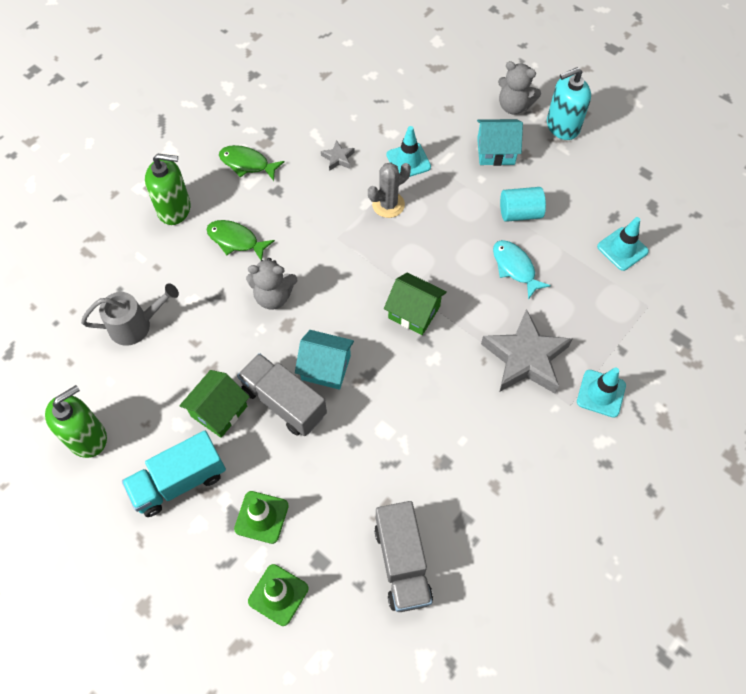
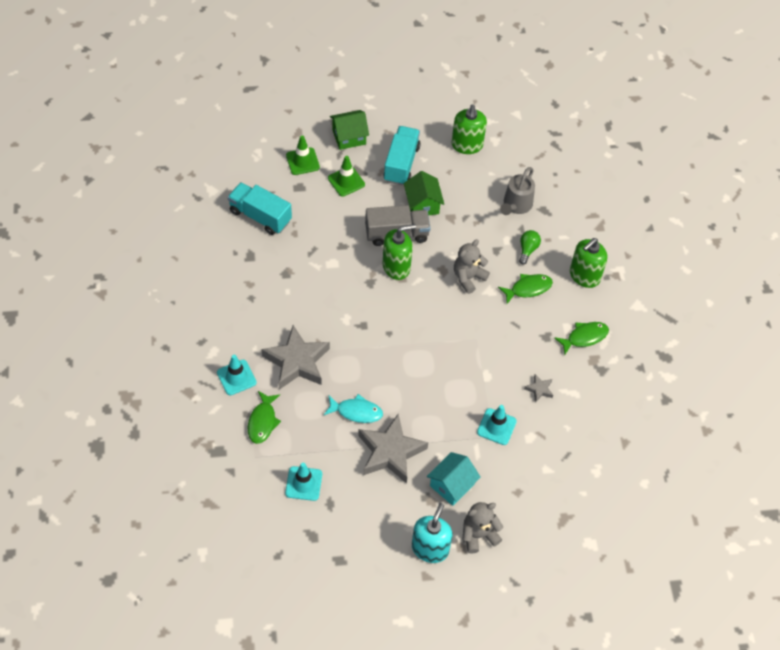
camera: 130 degrees right, 5 degrees down
turquoise house [295,330,354,390] -> green soap dispenser [383,224,416,280]
grey cactus [368,163,411,218] -> none
grey truck [374,501,433,612] -> turquoise truck [228,182,292,235]
green house [384,273,447,335] -> green house moved to [330,110,369,150]
turquoise cylinder [500,187,546,222] -> grey star [358,414,428,484]
none -> green fish [248,391,281,444]
none -> green light bulb [519,230,541,265]

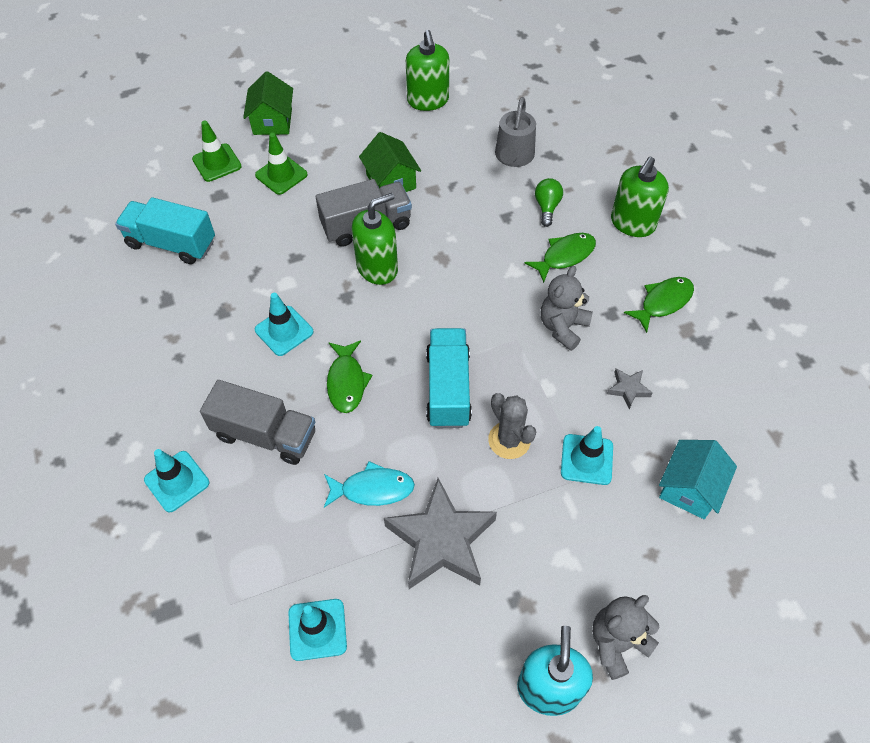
camera: 10 degrees left, 0 degrees up
green fish [248,391,281,444] -> green fish moved to [327,340,373,413]
grey star [261,325,330,390] -> grey truck [200,380,315,465]
green house [330,110,369,150] -> green house turned 60 degrees counterclockwise [243,71,293,135]
turquoise truck [383,126,421,186] -> turquoise truck moved to [426,328,472,428]
turquoise house [427,452,481,506] -> turquoise house moved to [659,440,737,519]
grey teddy bear [454,239,490,294] -> grey teddy bear moved to [541,266,593,351]
none -> turquoise traffic cone [255,293,314,356]
none -> grey cactus [488,393,536,459]

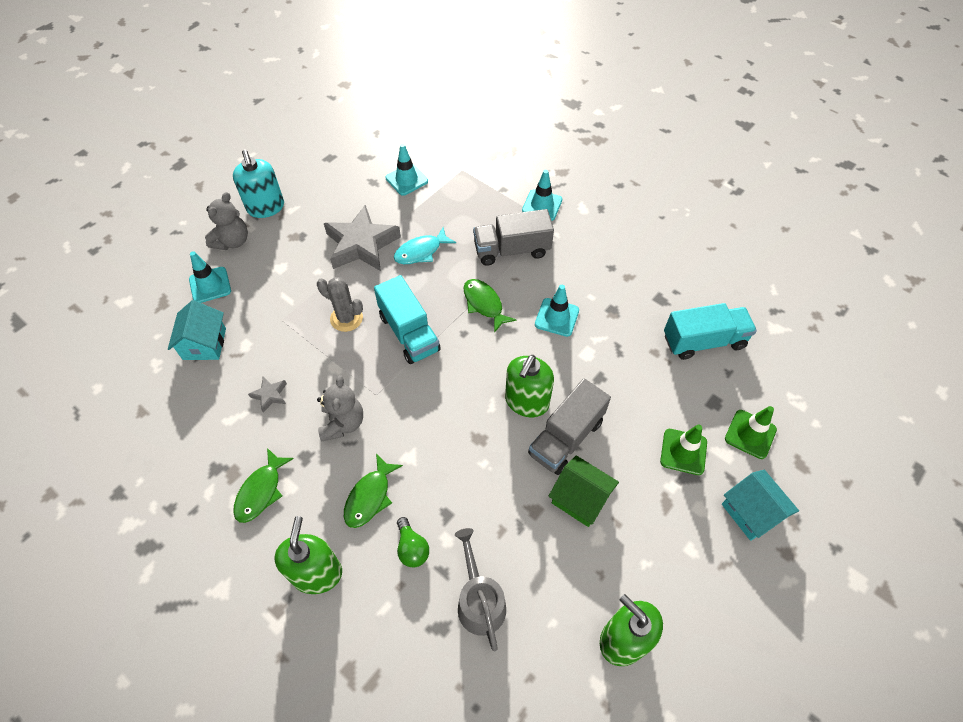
camera: 150 degrees right, 0 degrees up
green house [243,71,293,135] -> turquoise house [722,470,799,541]
turquoise traffic cone [561,426,613,485] -> turquoise traffic cone moved to [189,251,231,303]

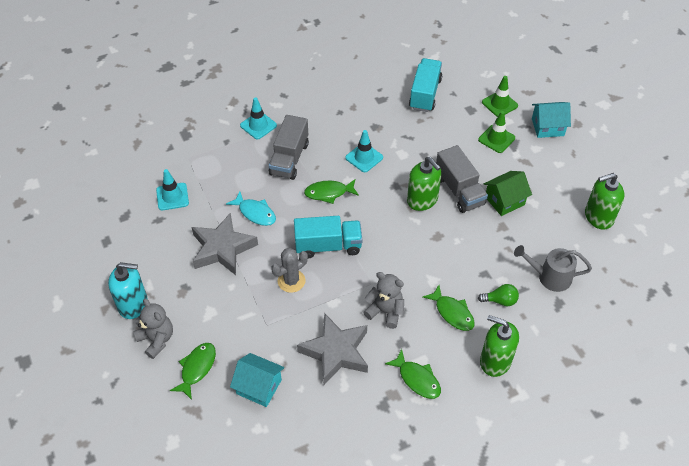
camera: 65 degrees left, 5 degrees down
turquoise traffic cone [189,251,231,303] -> green fish [170,343,216,400]
grey star [248,377,287,413] -> grey star [297,314,368,385], size x2.31
turquoise fish [394,228,456,264] -> turquoise fish turned 45 degrees counterclockwise [226,191,276,226]

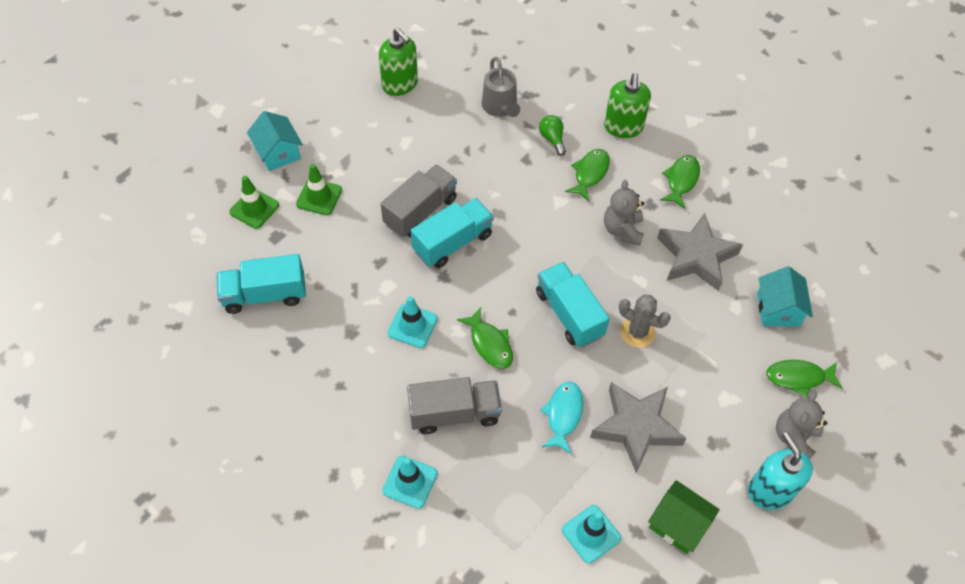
camera: 115 degrees left, 5 degrees up
green soap dispenser [407,157,442,211] -> turquoise truck [411,198,494,268]
green house [484,171,532,216] -> green house moved to [648,480,720,554]

